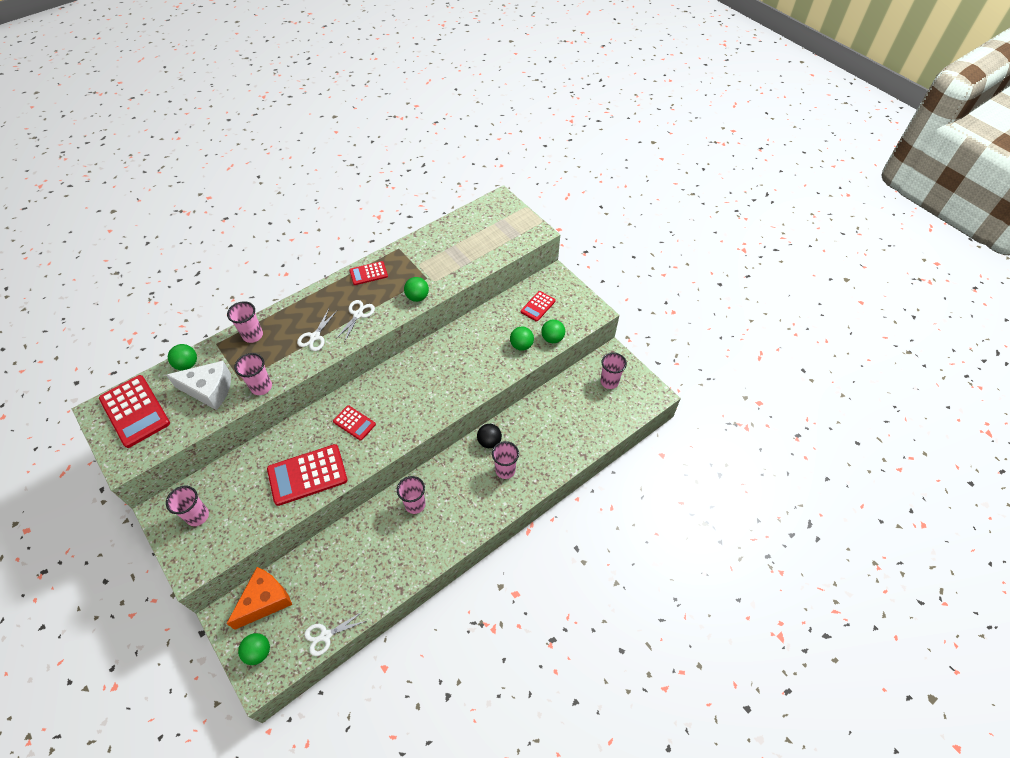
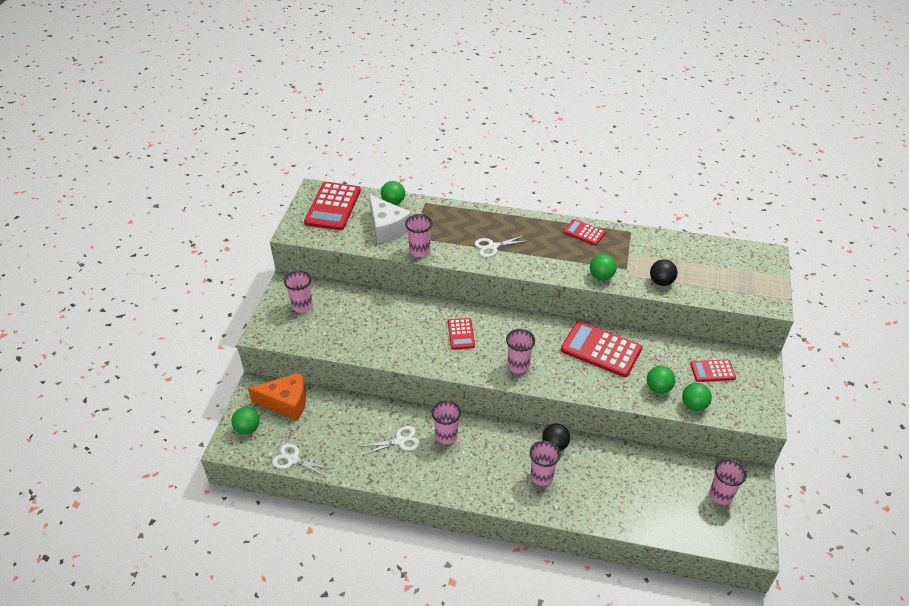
camera: 50 degrees right, 10 degrees down
pink cup [227,301,263,343] -> pink cup moved to [506,329,535,373]
red calculator [267,444,348,506] -> red calculator moved to [561,321,642,377]
white scissors [336,300,375,342] -> white scissors moved to [360,426,420,456]
none -> black ball [650,259,678,286]

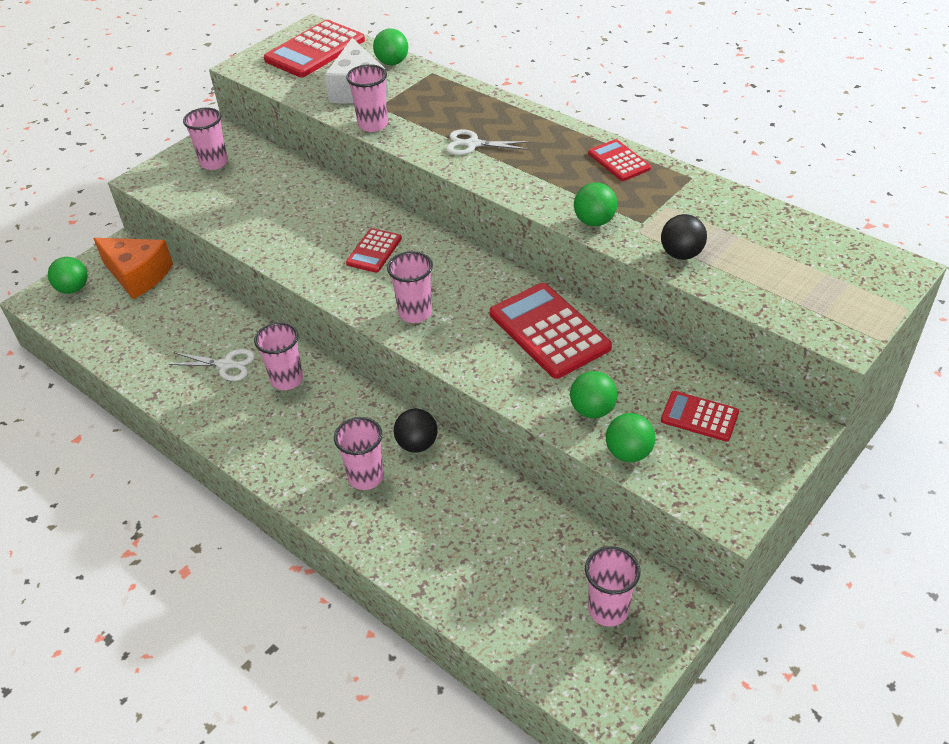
camera: 30 degrees right, 0 degrees up
white scissors [272,443,331,477] -> none

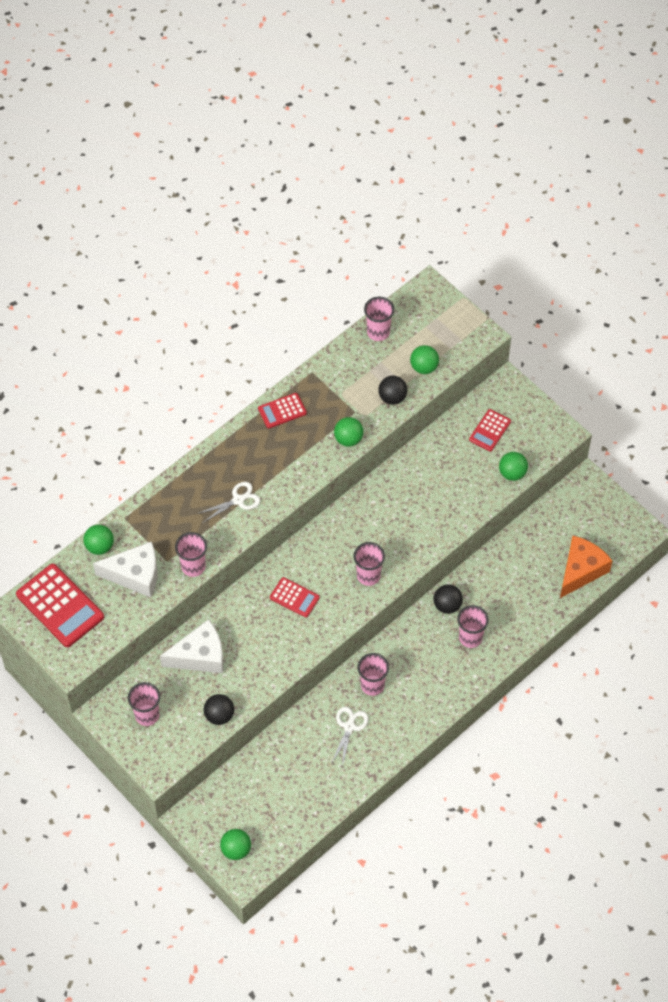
camera: 85 degrees left, 15 degrees up
orange cheese [93,238,173,299] -> orange cheese moved to [560,536,612,598]
white scissors [446,129,530,155] -> white scissors turned 135 degrees counterclockwise [197,482,260,523]
red calculator [490,283,612,379] -> none
green ball [570,371,617,418] -> green ball moved to [410,345,439,374]
pink cup [585,546,641,627] -> pink cup moved to [364,297,394,341]
none -> white cheese [160,619,224,673]
none -> black ball [204,694,234,725]

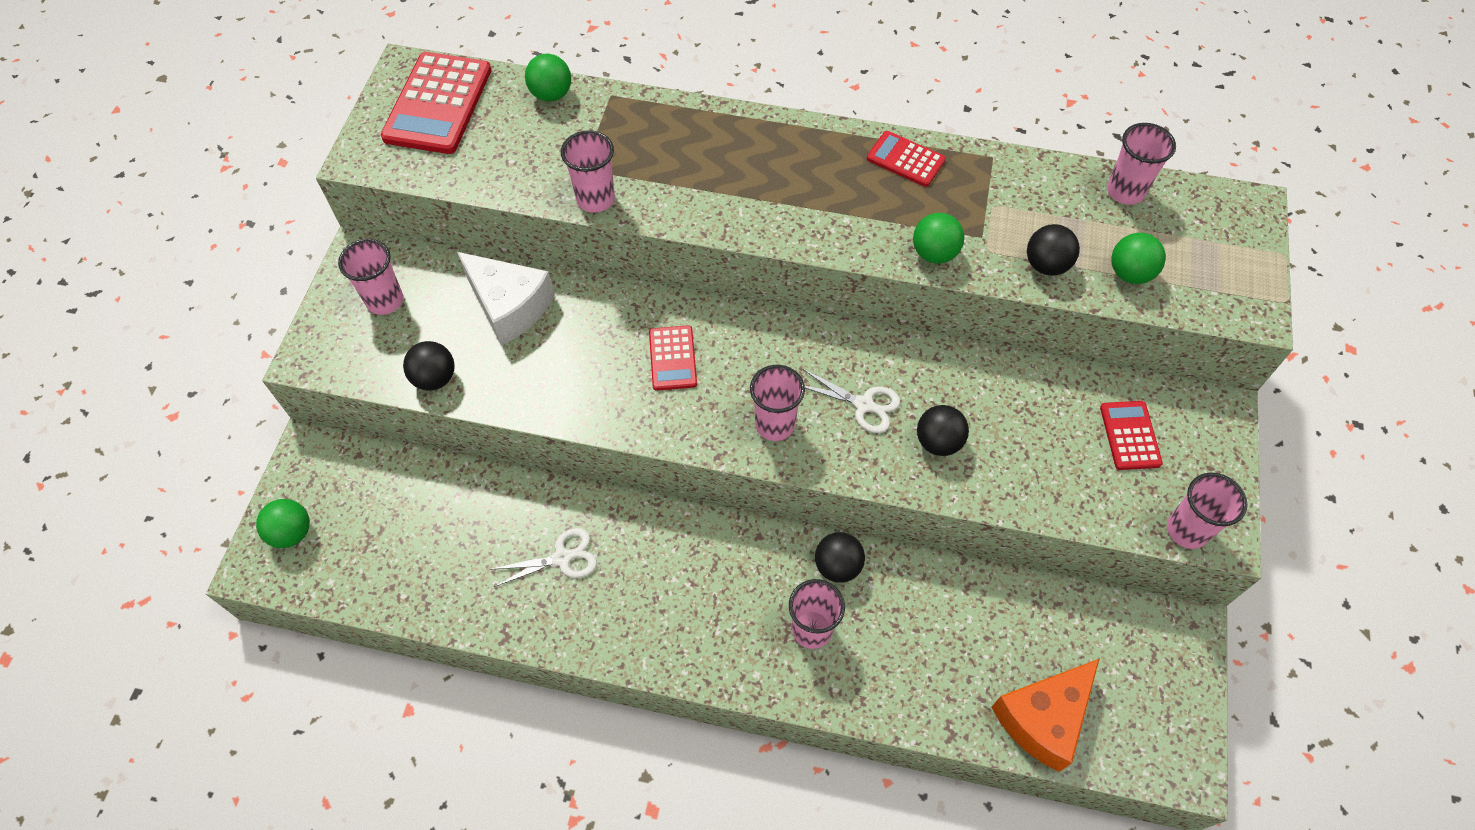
camera: 55 degrees right, 0 degrees up
white cheese [93,541,157,598] -> none
white scissors [197,482,260,523] -> white scissors moved to [803,369,900,433]
pink cup [358,653,389,696] -> pink cup moved to [1167,473,1247,549]
red calculator [469,409,511,452] -> red calculator turned 90 degrees clockwise [1100,401,1163,470]
green ball [499,452,528,481] -> none
orange cheese [560,536,612,598] -> orange cheese turned 135 degrees clockwise [991,659,1099,772]
none -> black ball [917,405,969,456]

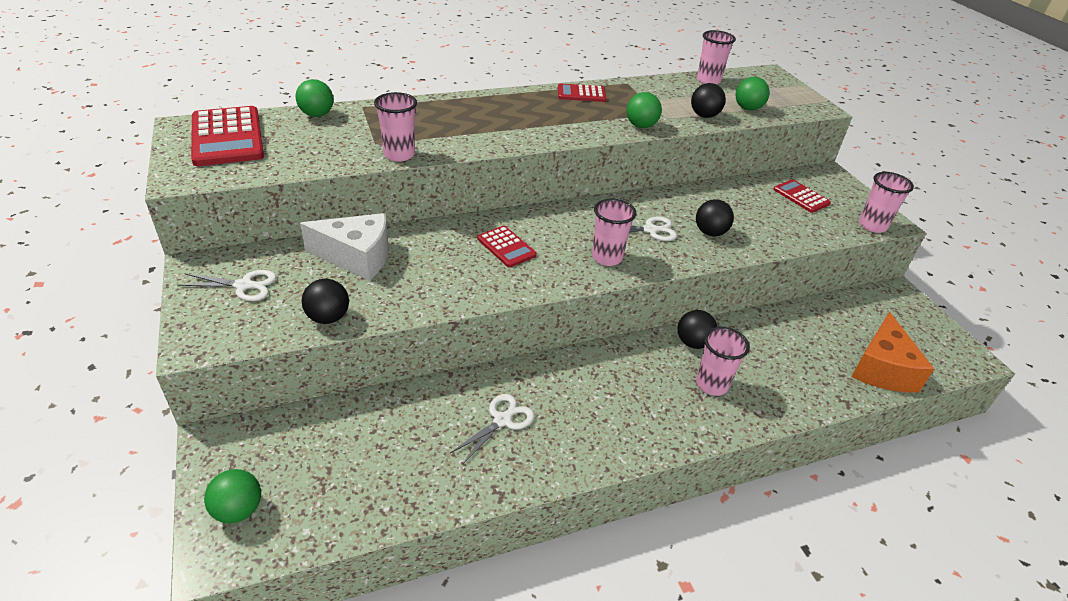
camera: 35 degrees left, 20 degrees down
pink cup [338,239,403,315] -> white scissors [178,270,276,301]

